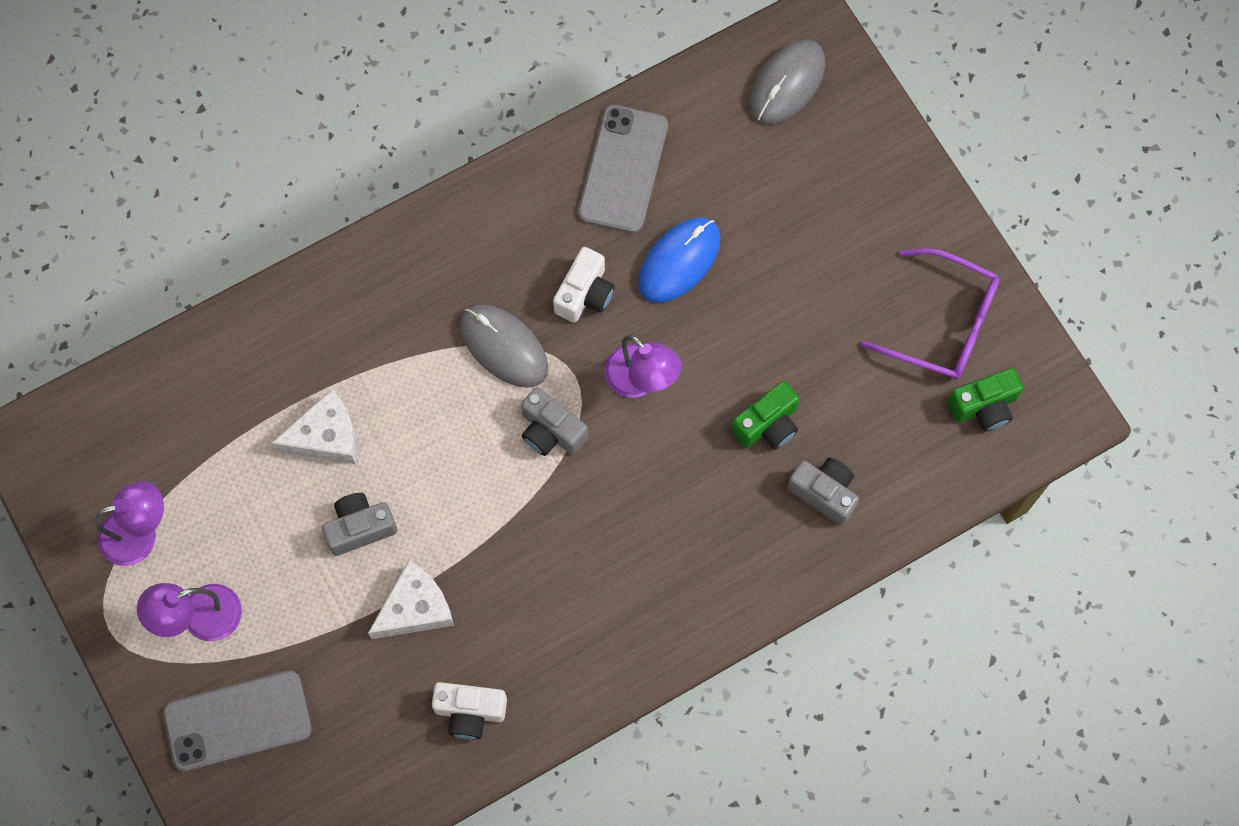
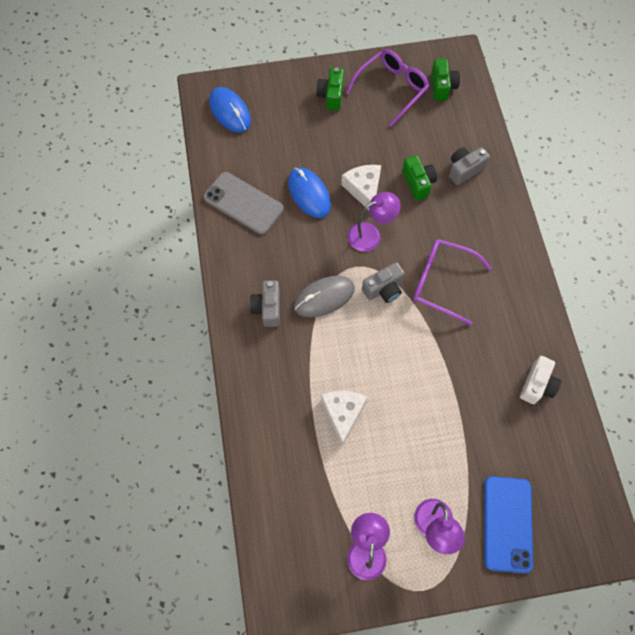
camera: 70 degrees left, 5 degrees down
grey phone [163,670,312,772] -> blue phone [484,476,533,573]
grey camera [322,493,398,556] -> grey camera moved to [250,280,280,327]
white cheese [368,560,454,639] -> white cheese moved to [341,165,381,210]
white camera [553,247,615,323] -> none
grey mouse [750,40,825,124] -> blue mouse [209,87,251,132]
none -> green camera [316,67,344,110]
none -> purple glasses [413,239,492,325]

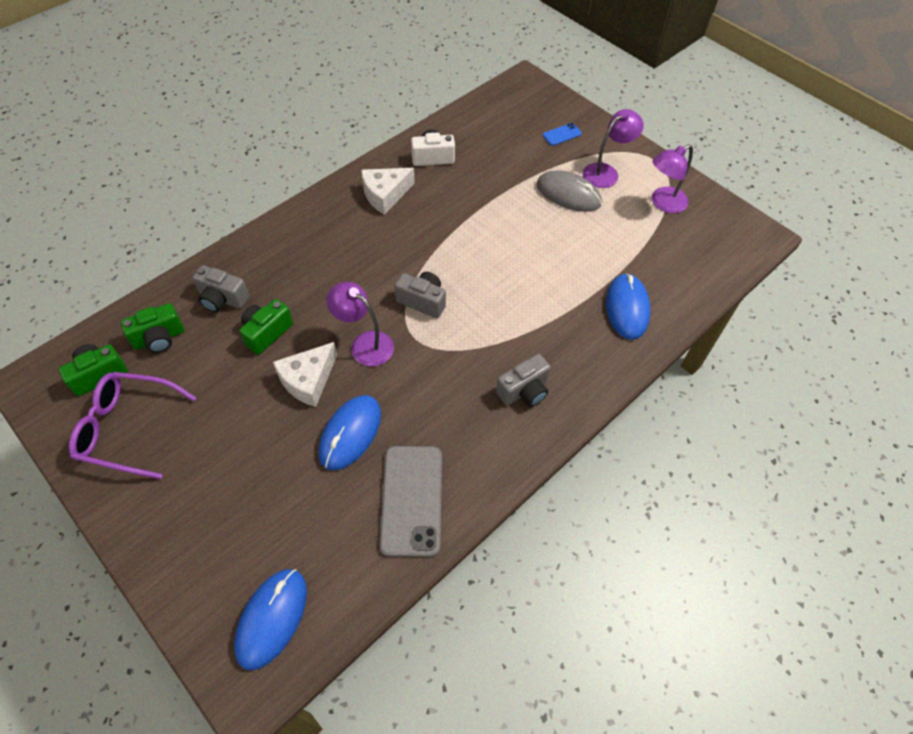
camera: 125 degrees left, 10 degrees down
grey mouse [294,276,355,317] -> grey mouse moved to [536,170,602,212]
green camera [316,67,344,110] -> green camera moved to [121,303,184,353]
white cheese [321,391,368,446] -> white cheese moved to [361,168,415,215]
purple glasses [413,239,492,325] -> none
blue phone [484,476,533,573] -> blue phone [543,123,582,146], size x0.46
none -> blue mouse [606,273,651,340]

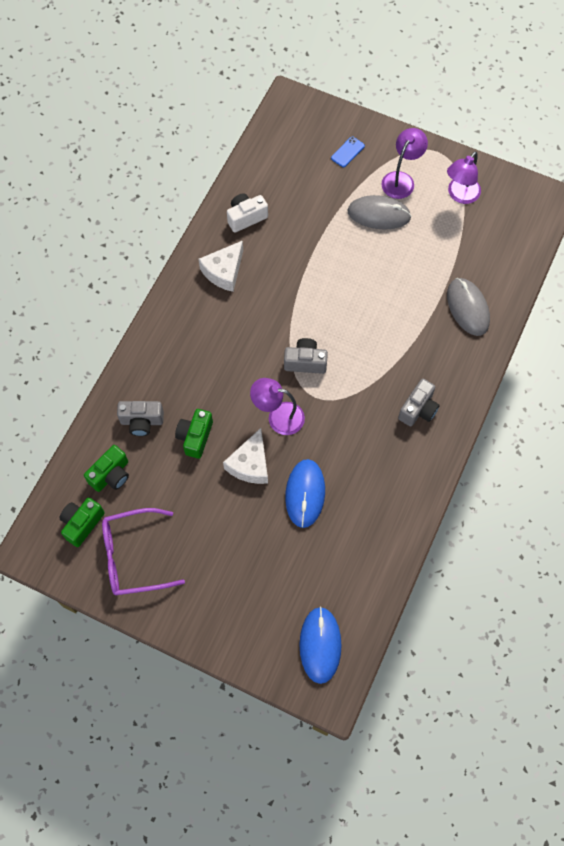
camera: 20 degrees left, 10 degrees up
grey phone [380,446,442,557] -> none
blue mouse [606,273,651,340] -> grey mouse [447,278,490,336]

